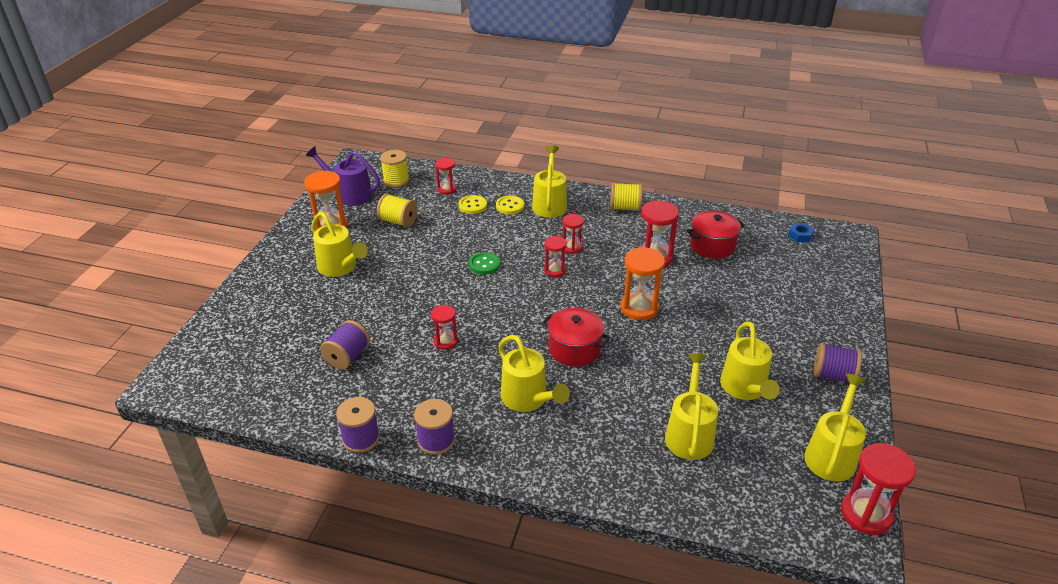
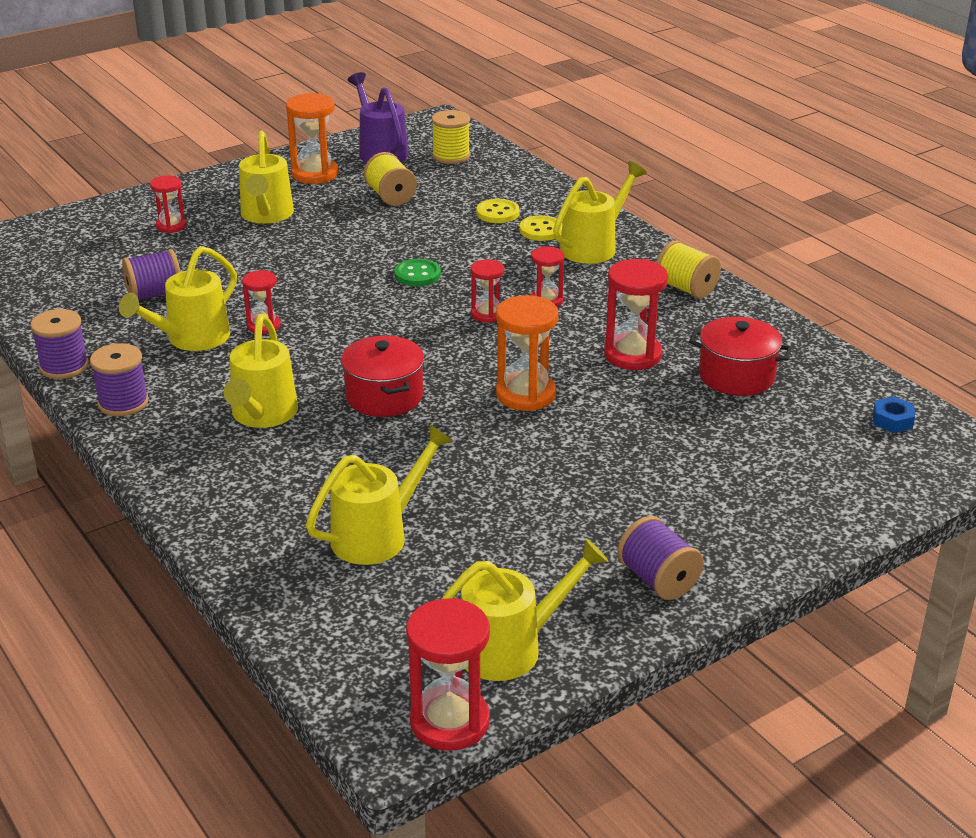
camera: 40 degrees right, 5 degrees down
red hourglass [435,158,456,195] -> red hourglass moved to [150,175,186,233]
yellow watering can [720,322,780,400] -> yellow watering can moved to [119,246,237,351]

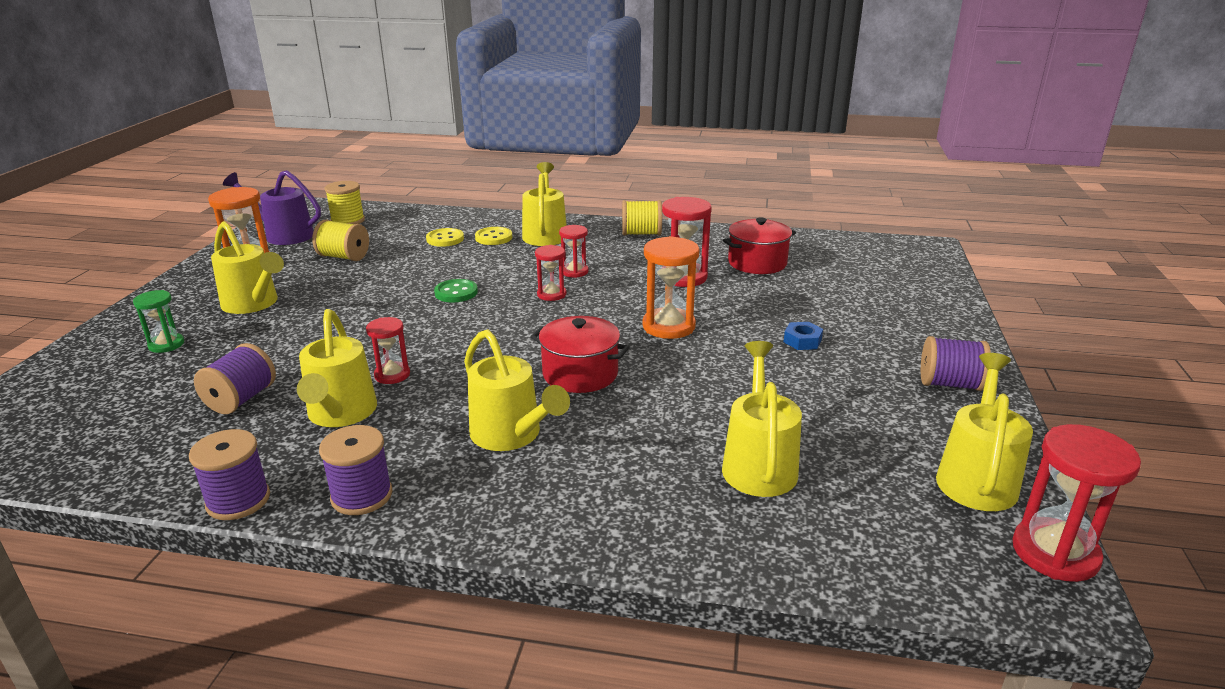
camera: 45 degrees left, 5 degrees down
red hourglass [150,175,186,233] -> green hourglass [133,290,184,353]
blue nut [873,397,915,433] -> blue nut moved to [784,322,823,350]

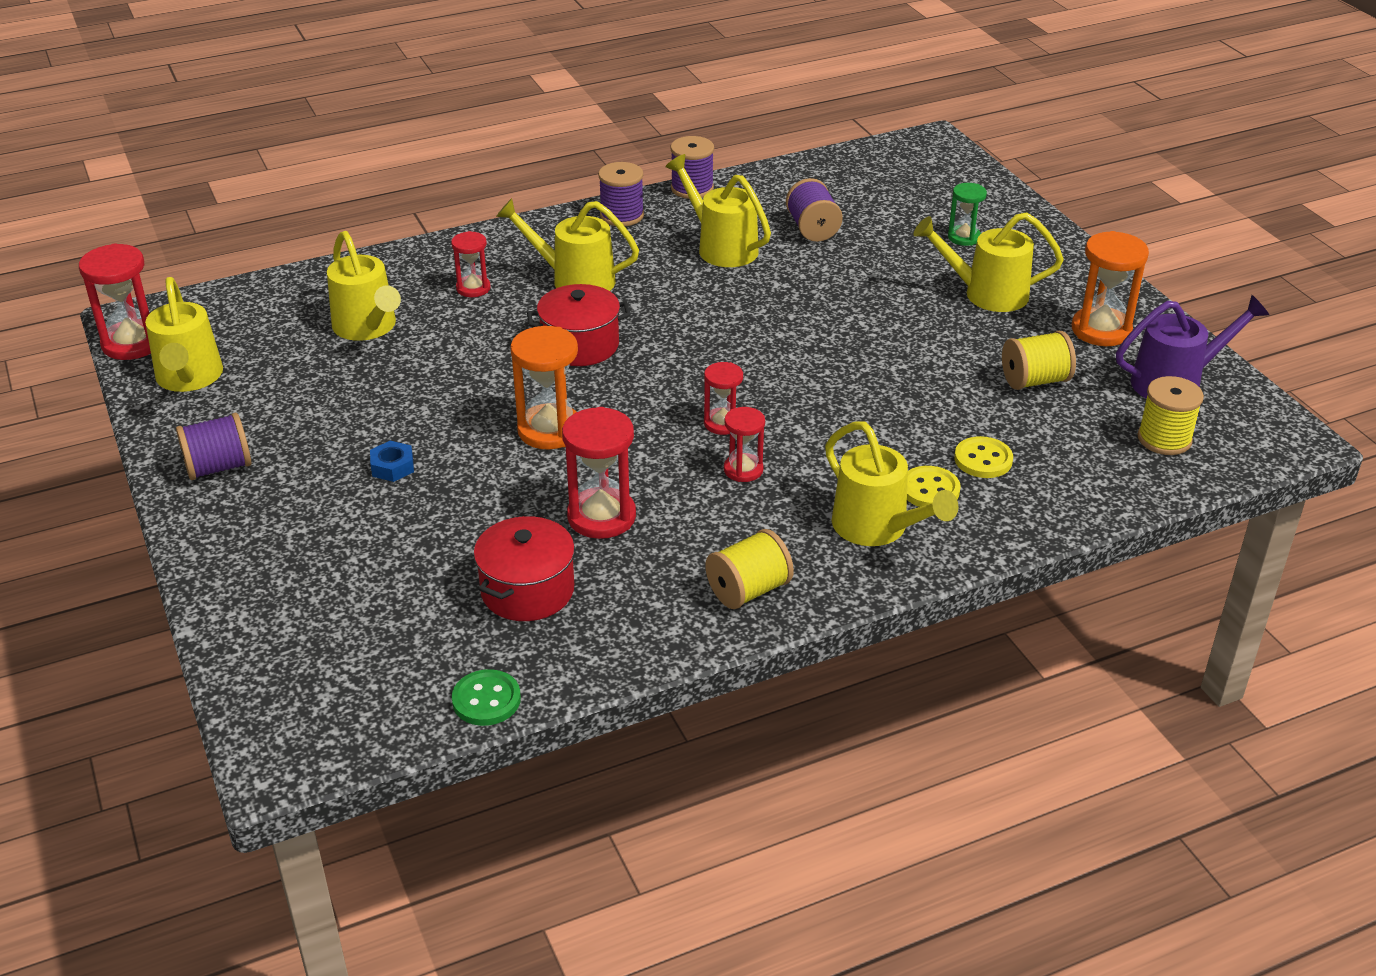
camera: 145 degrees right, 10 degrees up
red hourglass [366,317,410,384] -> red hourglass moved to [451,231,491,297]
green button [434,279,478,303] -> green button moved to [452,669,521,726]

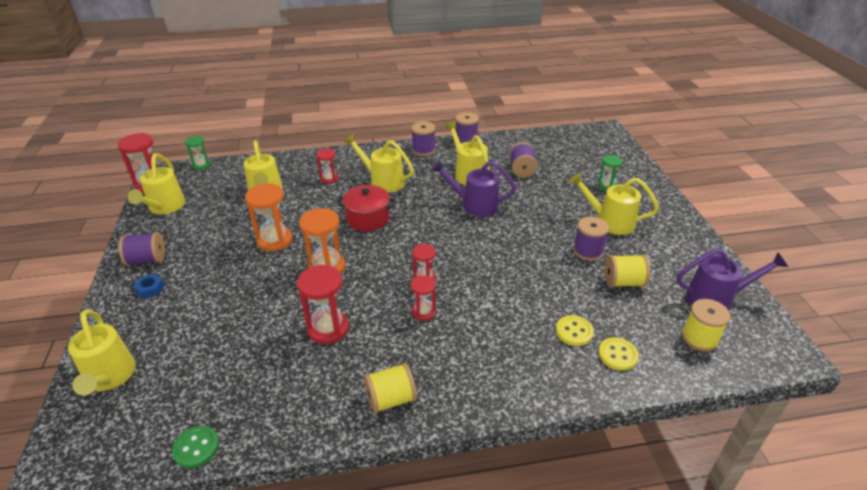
camera: 15 degrees right, 0 degrees up
blue nut [370,441,414,482] -> blue nut moved to [133,273,165,299]
red pot [474,516,575,621] -> none
yellow watering can [825,421,958,546] -> yellow watering can moved to [68,310,136,395]
yellow button [907,466,961,507] -> yellow button moved to [598,337,639,371]
orange hourglass [1072,231,1149,346] -> orange hourglass moved to [245,183,292,251]
none -> green hourglass [185,136,211,170]
none -> purple watering can [431,160,516,217]
none -> purple spool [573,217,609,261]

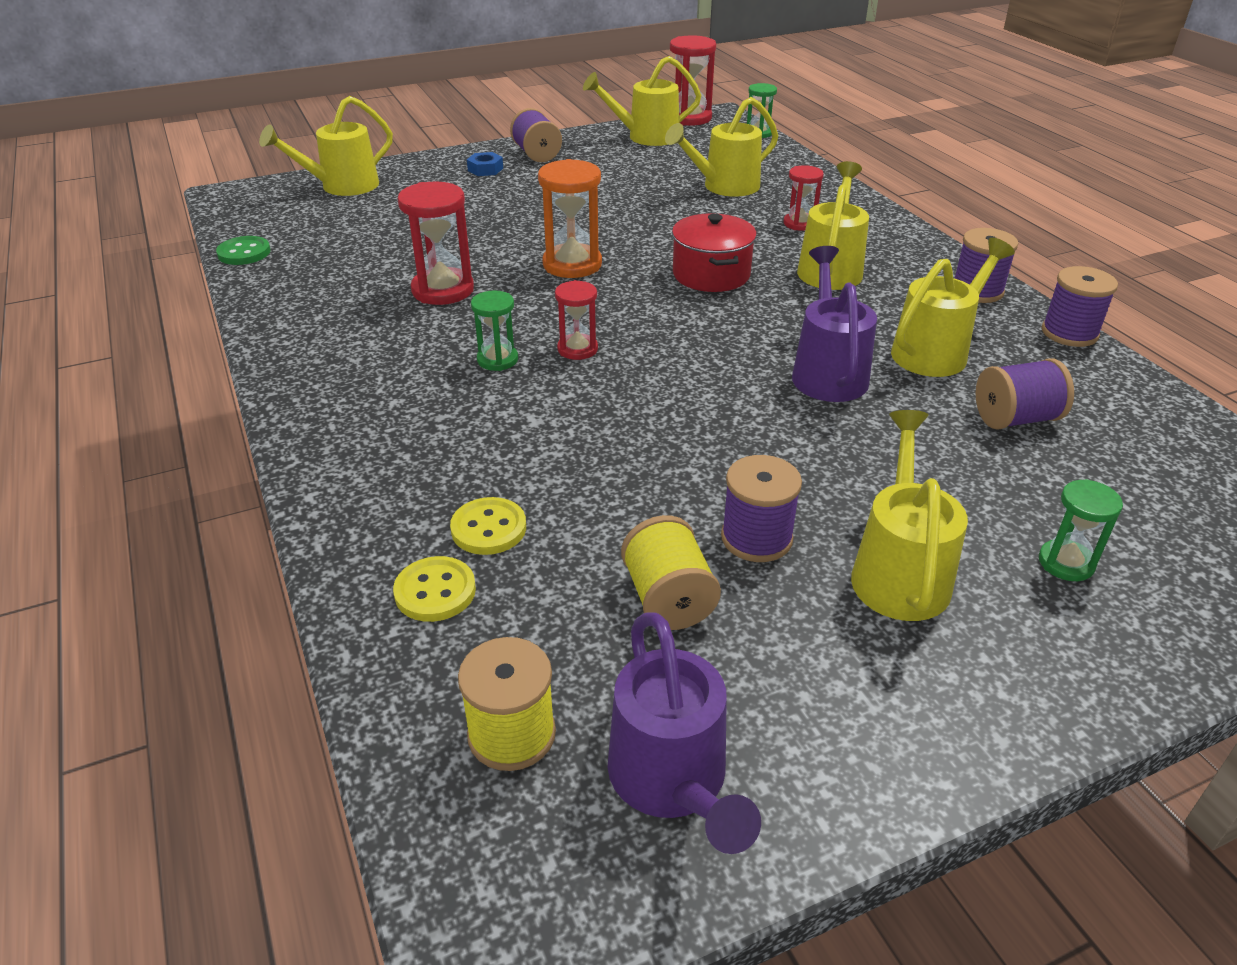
camera: 75 degrees right, 0 degrees up
orange hourglass [245,183,292,251] -> none
yellow spool [364,363,417,414] -> none
red hourglass [411,275,436,321] -> green hourglass [471,291,518,371]

